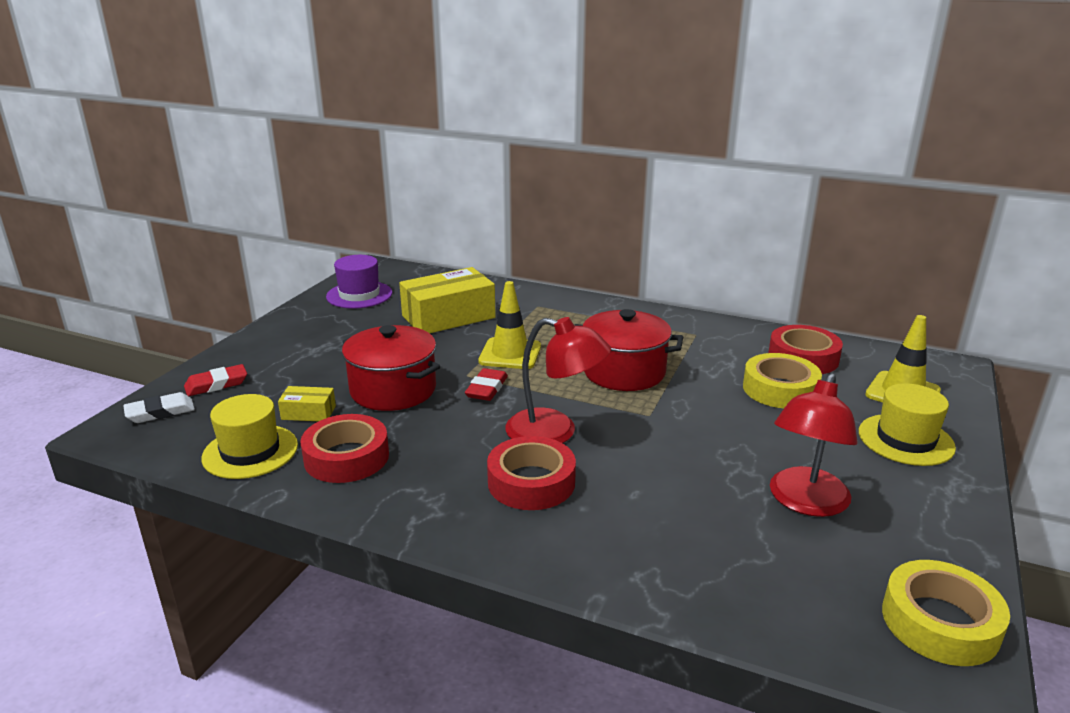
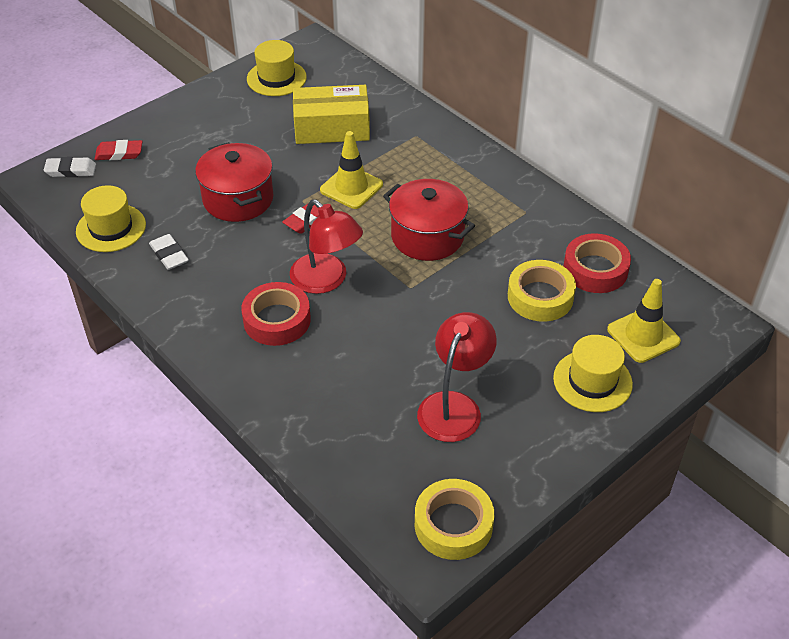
camera: 25 degrees right, 20 degrees up
yellow box [278,386,336,421] -> none
red tape [300,414,389,483] -> white eraser [149,234,189,270]
purple hat [326,255,392,309] -> yellow hat [247,40,307,96]
red lamp [770,373,858,517] -> red lamp turned 150 degrees clockwise [417,312,497,442]

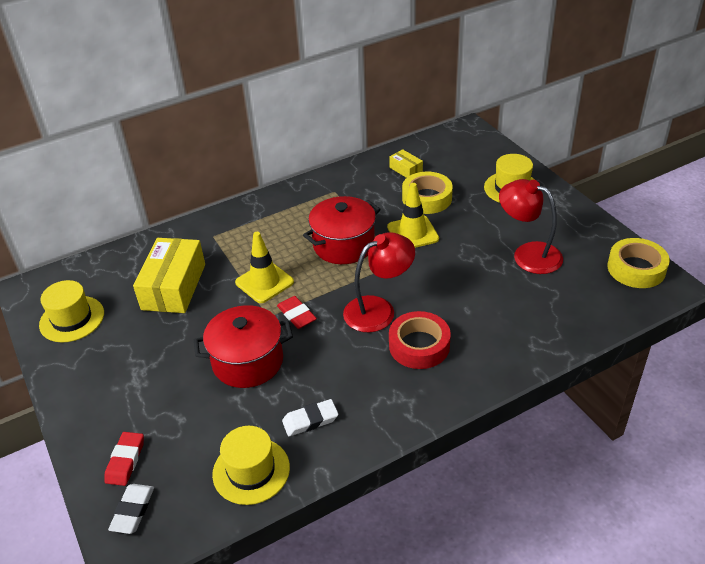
camera: 75 degrees left, 5 degrees down
red tape [563,233,631,293] -> yellow box [389,149,423,178]
yellow traffic cone [607,279,681,363] -> yellow traffic cone moved to [387,183,439,248]

